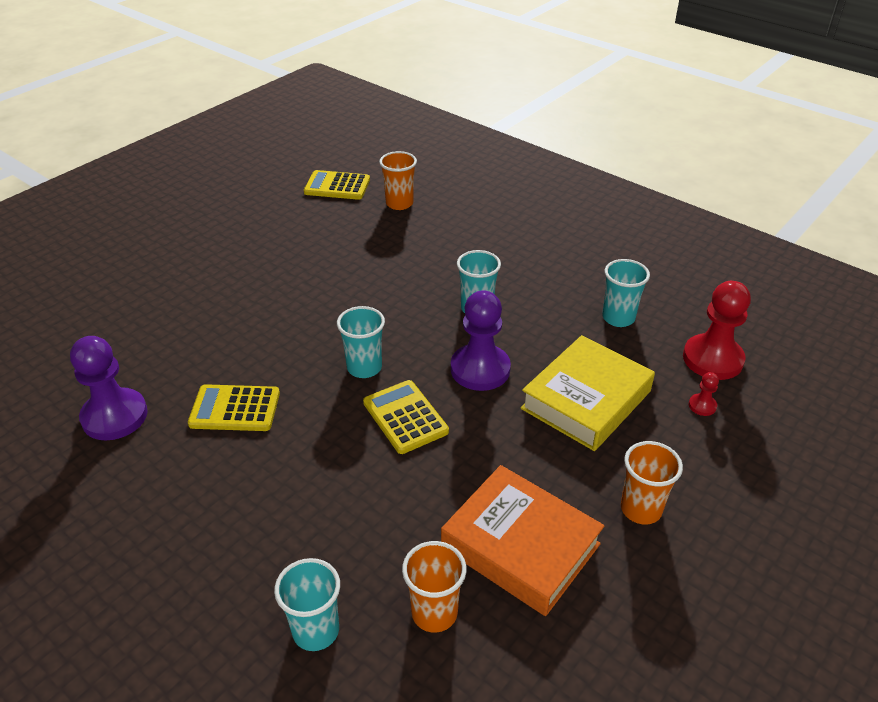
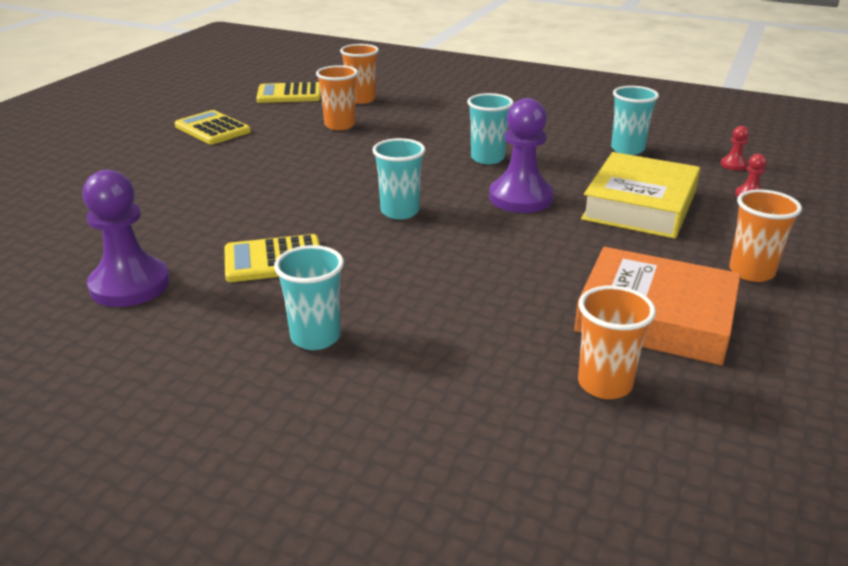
camera: 15 degrees left, 10 degrees down
turquoise cup [274,558,340,651] -> turquoise cup moved to [274,245,344,350]
yellow calculator [363,380,449,454] -> yellow calculator moved to [175,110,251,144]
red pawn [683,281,751,380] -> red pawn [720,126,749,171], size x0.44
none -> orange cup [316,65,358,130]

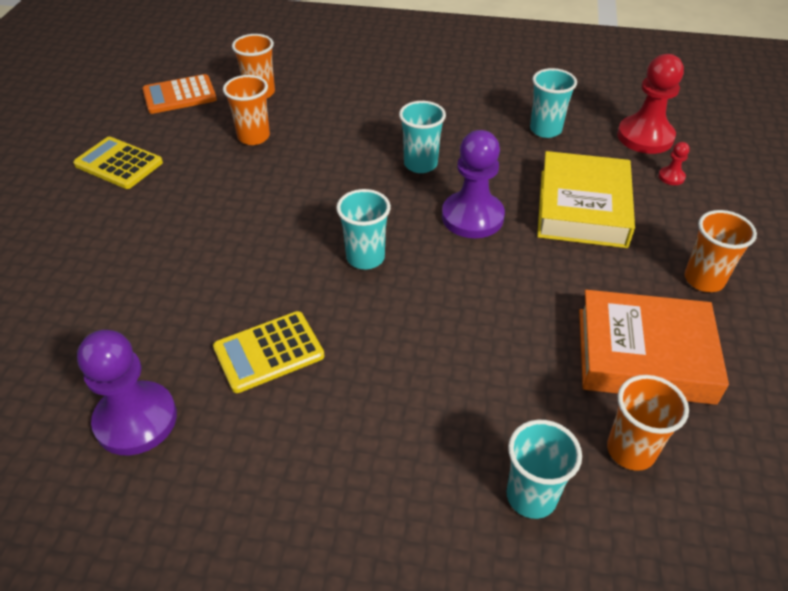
camera: 15 degrees left, 15 degrees up
yellow calculator [256,82,321,103] -> orange calculator [142,74,217,114]
turquoise cup [274,245,344,350] -> turquoise cup moved to [507,420,582,519]
red pawn [720,126,749,171] -> red pawn [617,54,684,154], size x2.29

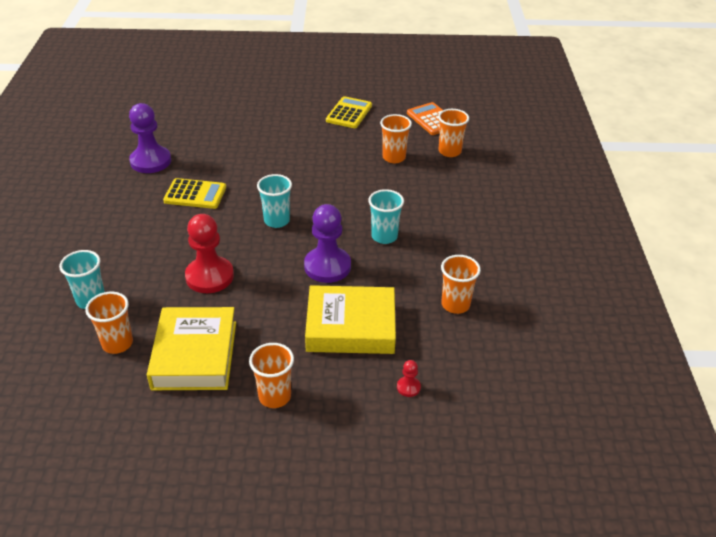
camera: 80 degrees right, 5 degrees down
yellow calculator [213,311,324,393] -> yellow calculator turned 135 degrees clockwise [163,178,226,209]
turquoise cup [530,68,577,138] -> orange cup [441,255,481,314]
orange book [579,290,729,405] -> yellow book [147,307,236,390]
red pawn [617,54,684,154] -> red pawn moved to [185,214,234,293]

